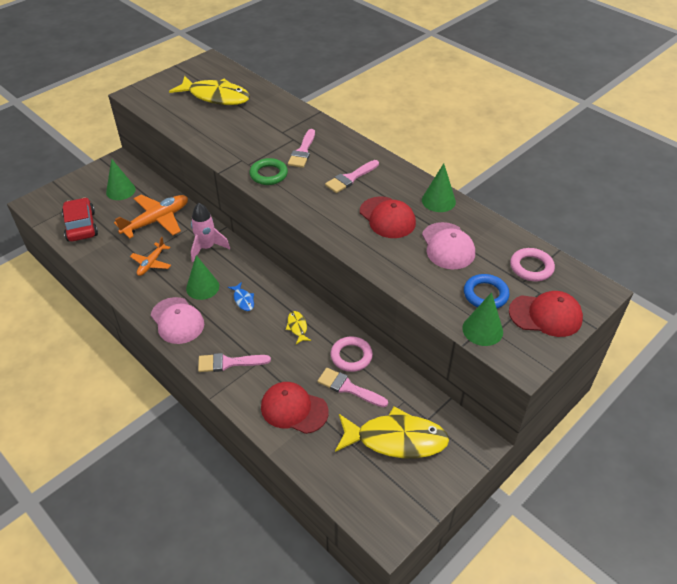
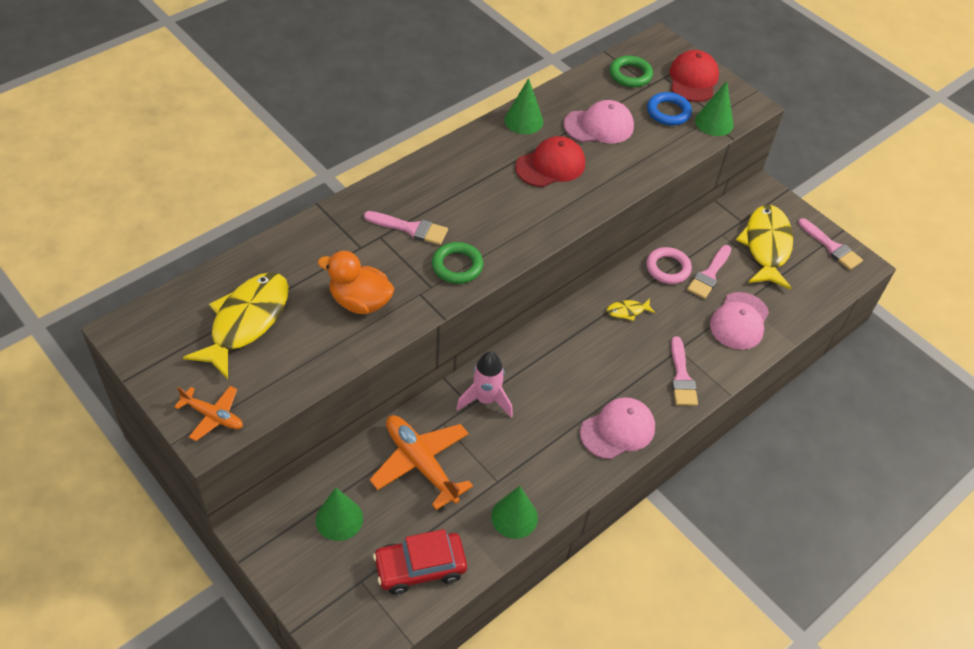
camera: 90 degrees left, 5 degrees up
orange plane [130,237,171,276] -> orange plane moved to [174,386,243,441]
green cone [186,255,219,300] -> green cone moved to [491,486,538,539]
blue fish [228,282,254,311] -> none
red cap [261,382,329,434] -> pink cap [710,292,769,350]
pink brush [325,160,379,193] -> pink brush moved to [798,218,863,270]
pink ring [510,248,555,281] -> green ring [610,56,653,87]
none -> orange duck [318,251,394,314]

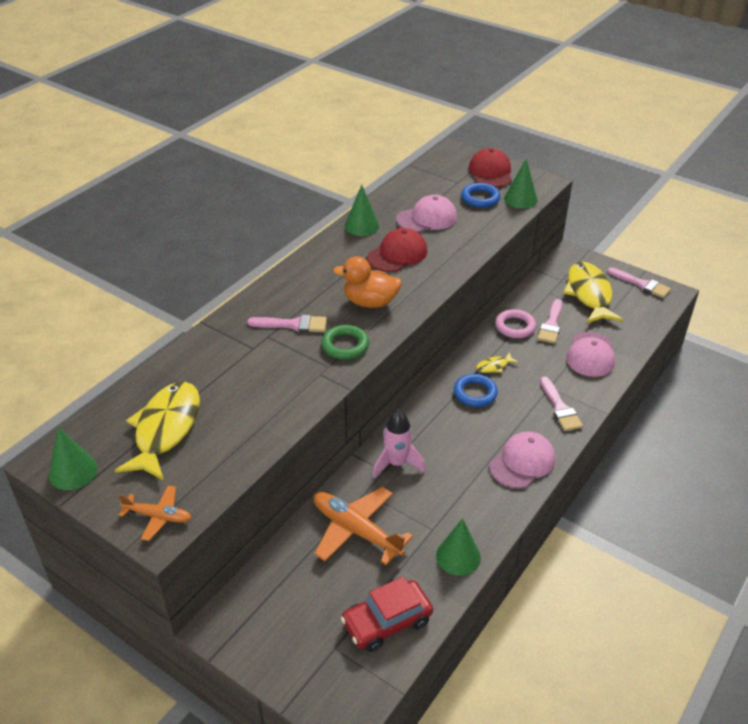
camera: 10 degrees left, 10 degrees down
green cone [316,488,363,541] -> green cone moved to [49,427,98,490]
orange duck [318,251,394,314] -> orange duck moved to [333,256,402,308]
green ring [610,56,653,87] -> none
none -> blue ring [454,374,498,407]

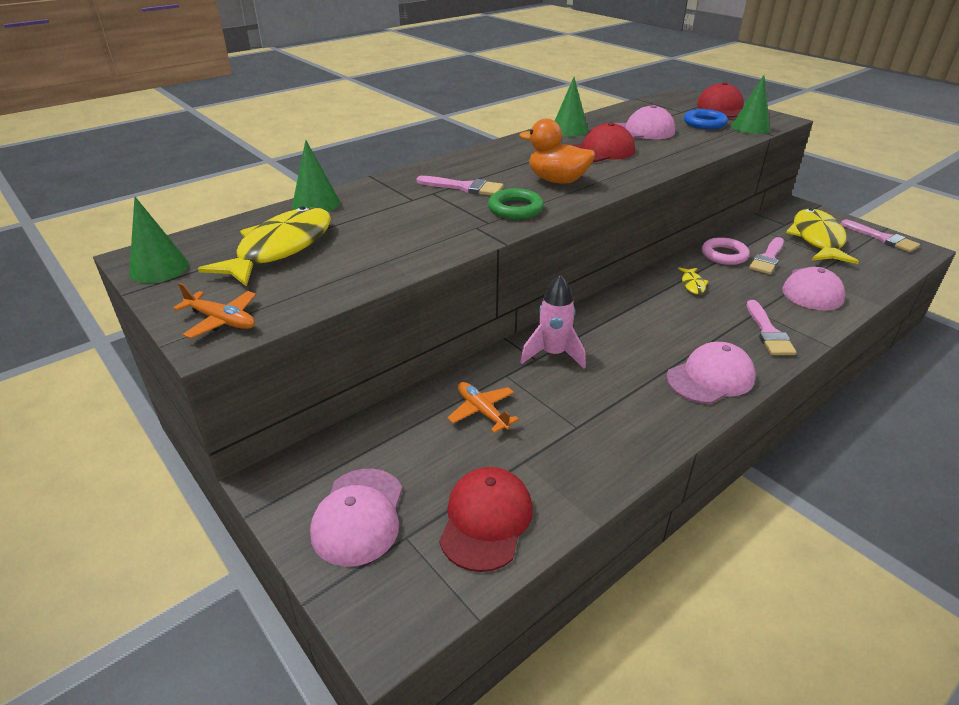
camera: 15 degrees right, 5 degrees down
orange plane [314,487,413,565] -> orange plane [447,382,519,433], size x0.57
red car [341,577,433,652] -> red cap [439,467,533,572]
green cone [436,518,481,576] -> green cone moved to [292,140,340,212]
blue ring [454,374,498,407] -> none
yellow fish [476,352,519,373] -> yellow fish turned 75 degrees counterclockwise [678,267,709,294]
none -> pink cap [310,469,402,567]

